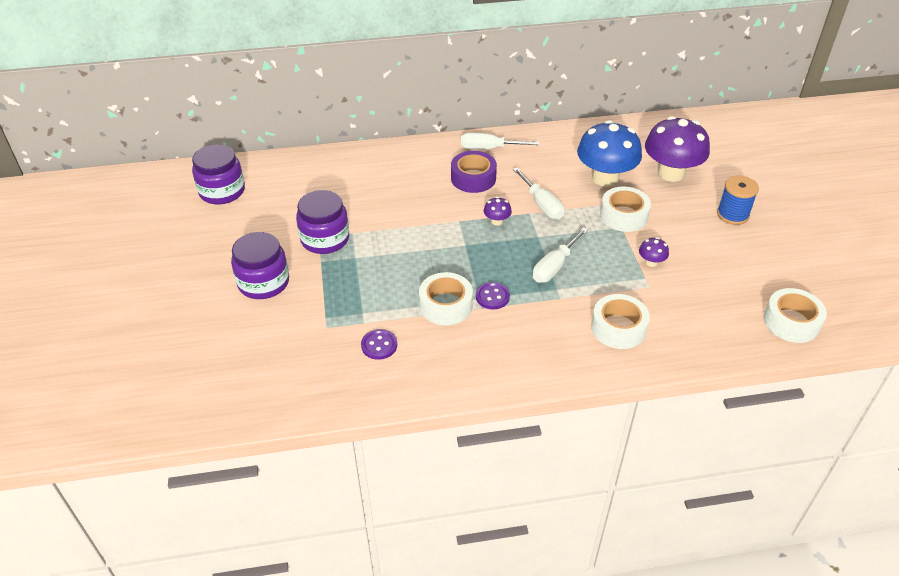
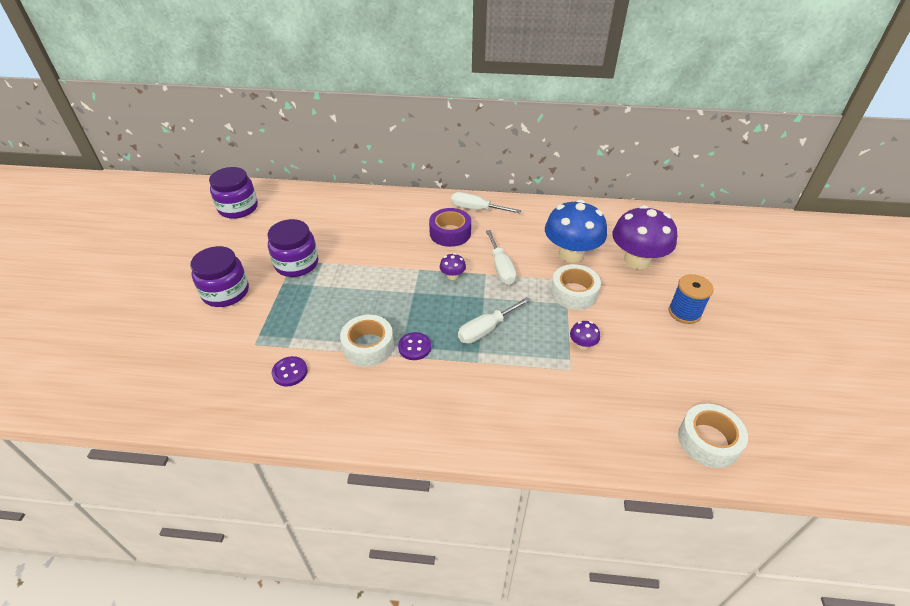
camera: 15 degrees right, 0 degrees up
white tape [591,294,650,349] -> none

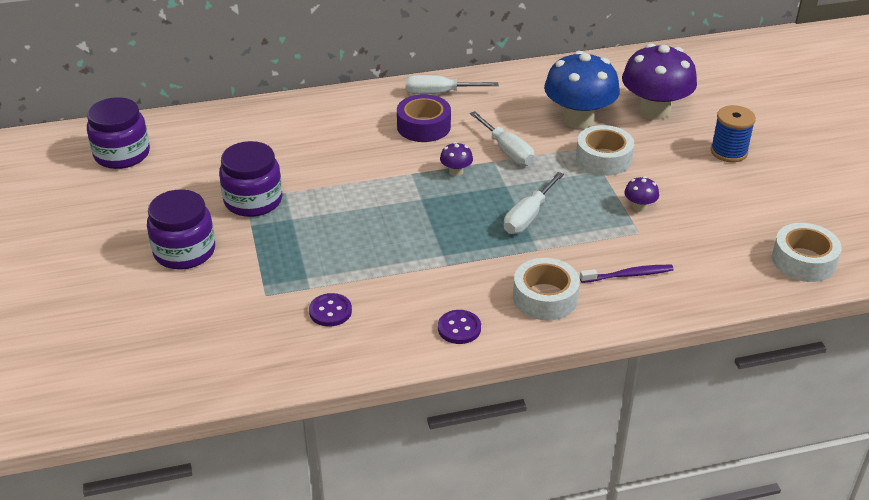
camera: 20 degrees left, 5 degrees down
white tape [340,315,394,367] -> white tape moved to [513,258,580,320]
purple button [398,332,431,360] -> purple button moved to [438,310,481,344]
none -> purple toothbrush [580,265,674,283]

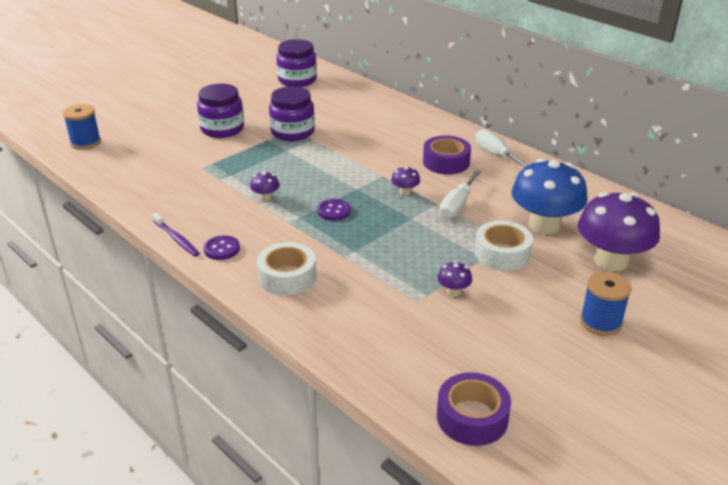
camera: 60 degrees right, 5 degrees down
purple button [309,293,352,327] -> purple button moved to [317,199,351,221]
white screwdriver [504,172,564,234] -> none
purple toothbrush [580,265,674,283] -> purple toothbrush moved to [152,213,200,257]
white tape [772,223,842,282] -> purple tape [437,372,511,446]
none -> blue spool [63,104,101,150]
none -> purple mushroom [250,171,280,201]

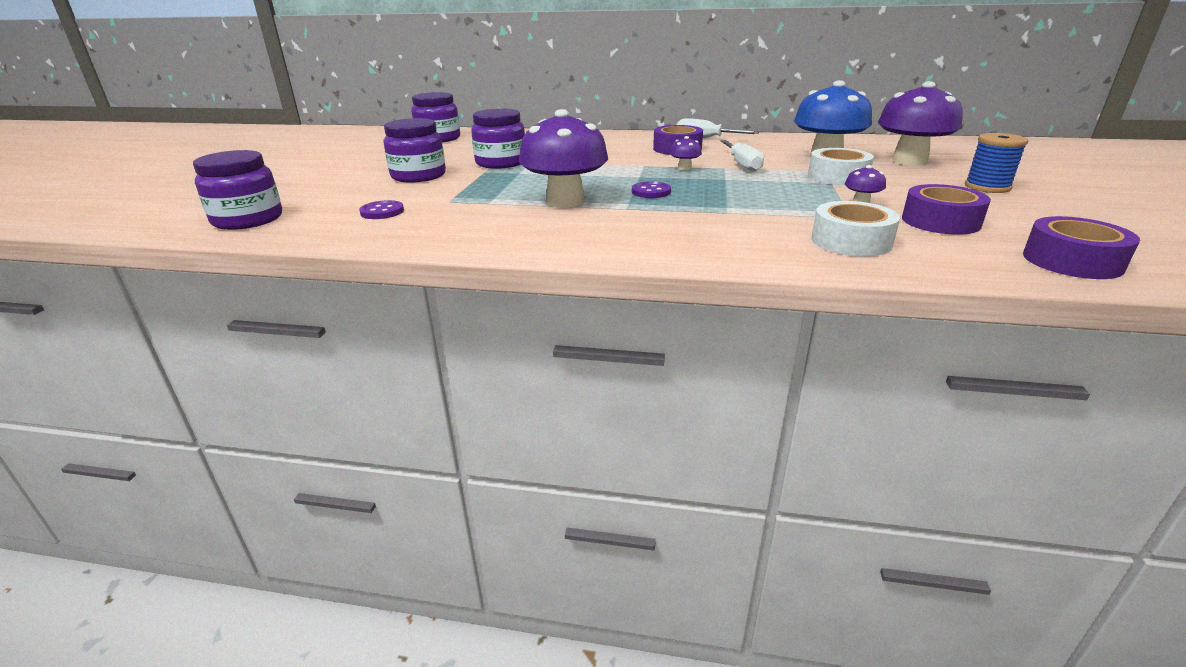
camera: 35 degrees left, 5 degrees down
blue spool [63,104,101,150] -> purple jar [193,150,282,230]
purple toothbrush [152,213,200,257] -> none
purple button [203,235,240,260] -> purple button moved to [359,200,404,219]
purple mushroom [250,171,280,201] -> purple mushroom [519,109,608,208], size x2.38
white tape [257,242,316,295] -> white tape moved to [811,201,900,257]
none -> purple tape [902,184,991,235]

